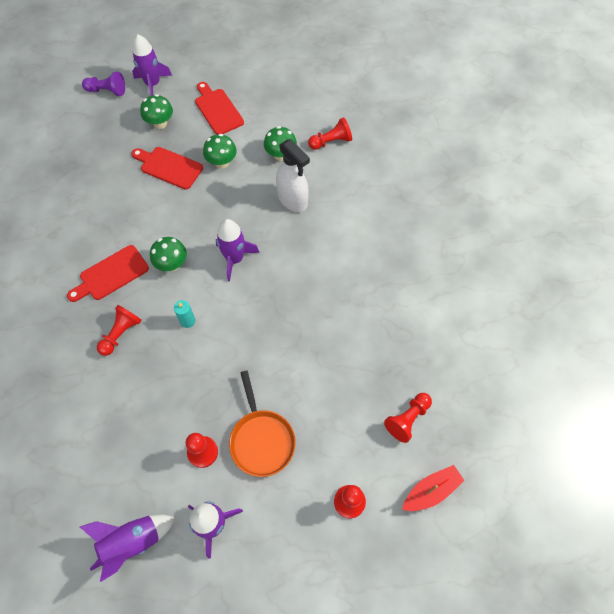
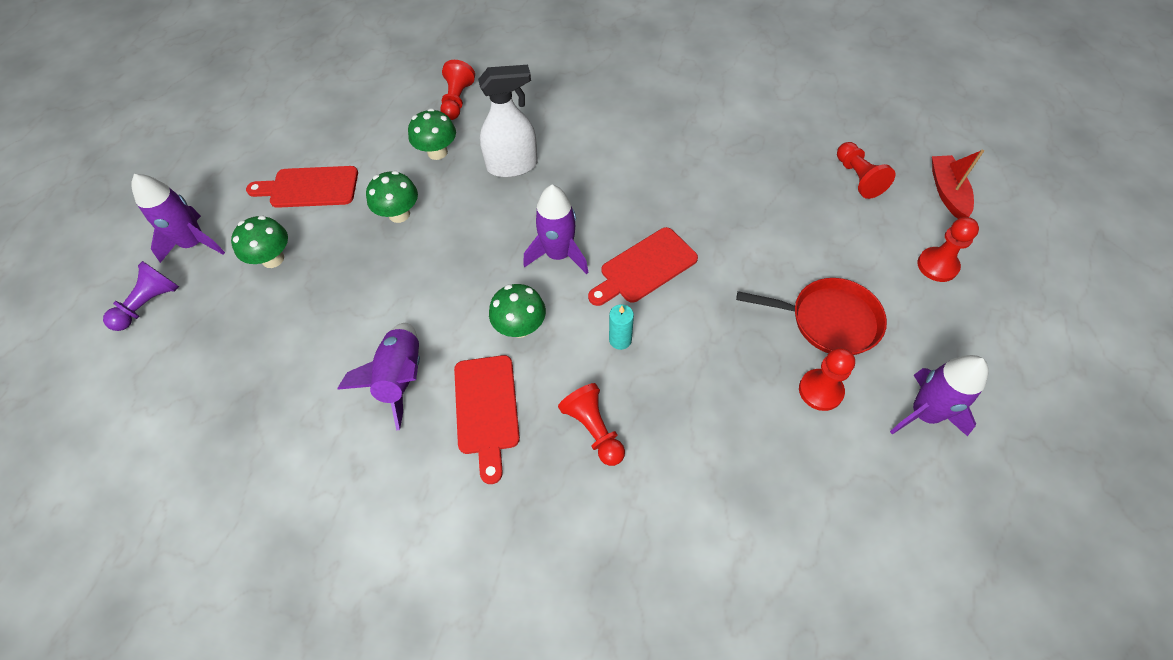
camera: 60 degrees left, 5 degrees down
purple rocket [80,515,175,582] -> purple rocket moved to [337,323,420,430]
red cutting board [131,147,203,190] -> red cutting board moved to [588,227,698,306]
orange pan [229,371,295,477] -> red pan [736,278,887,355]

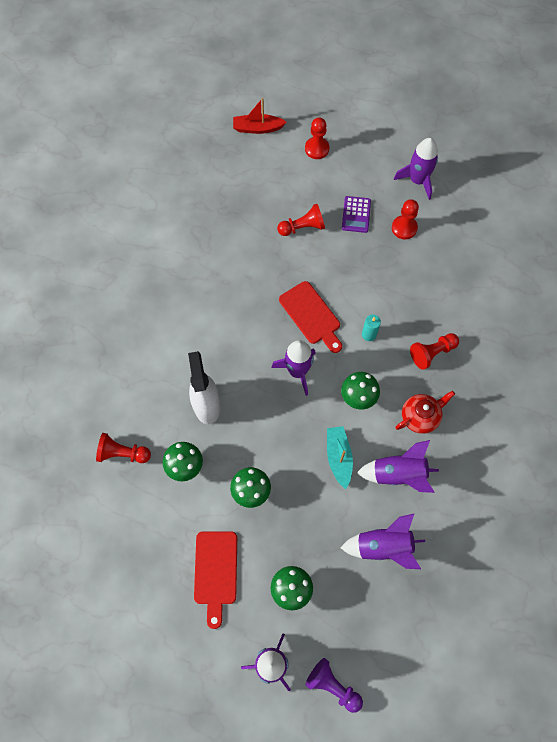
camera: 90 degrees left, 10 degrees up
red cutting board [454,355,520,484] -> red teapot [396,391,455,434]
red pan [736,278,887,355] -> purple calculator [342,196,371,233]
red pawn [837,142,896,199] -> red pawn moved to [277,204,325,236]
none -> turquoise boat [327,426,353,489]
none -> purple rocket [341,514,425,569]

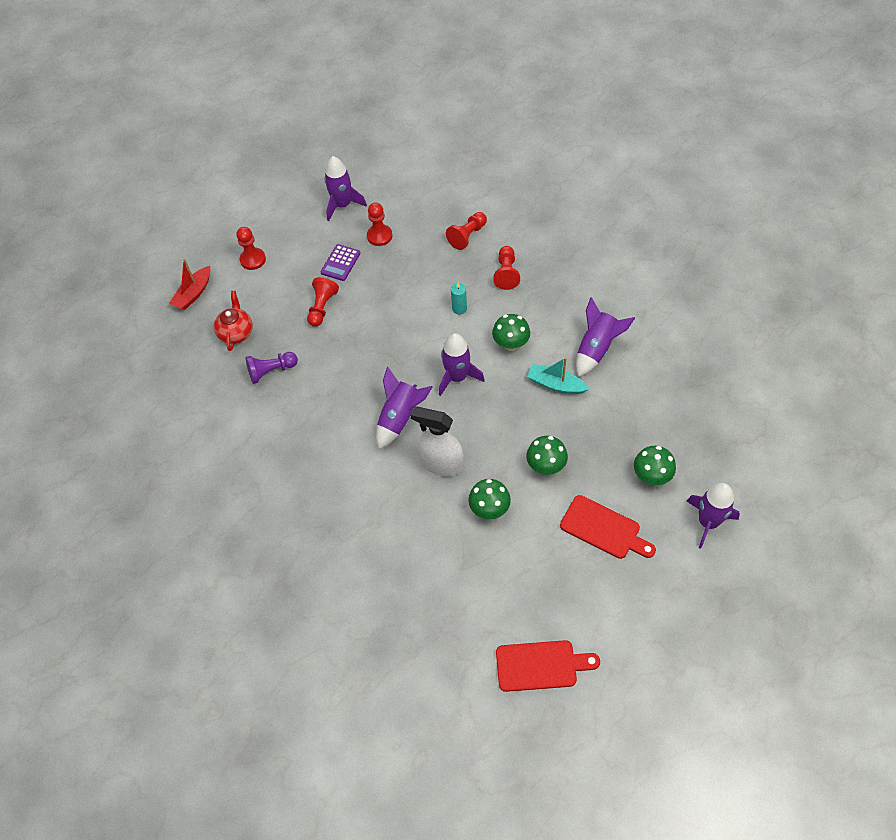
camera: 55 degrees left, 10 degrees down
red pawn [96,433,151,463] -> red pawn moved to [446,212,487,250]
red cutting board [279,281,342,353] -> red cutting board moved to [496,640,600,692]
purple pawn [306,658,363,713] -> purple pawn moved to [245,352,298,384]
purple rocket [341,514,425,569] -> purple rocket moved to [376,367,432,449]
purple calculator [342,196,371,233] -> purple calculator turned 75 degrees clockwise [320,244,361,281]
red teapot [396,391,455,434] -> red teapot moved to [214,291,253,351]

